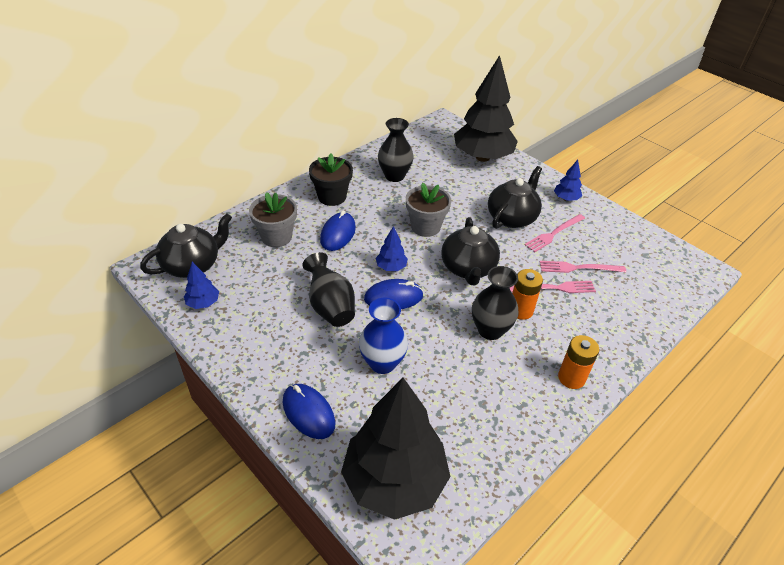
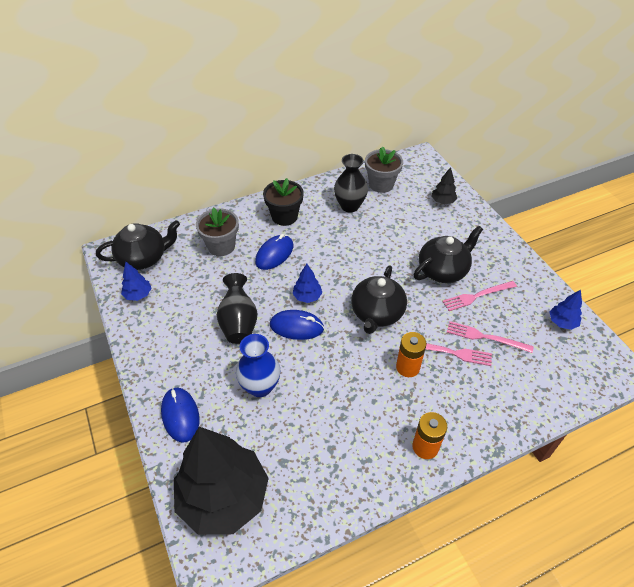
camera: 20 degrees right, 5 degrees up
grey flower pot [406,183,452,237] -> grey flower pot moved to [365,146,403,193]
black tree [454,55,518,162] -> black tree [432,167,457,204], size x0.41
black vase [472,266,519,340] -> none
blue tree [554,160,582,201] -> blue tree moved to [550,290,582,330]

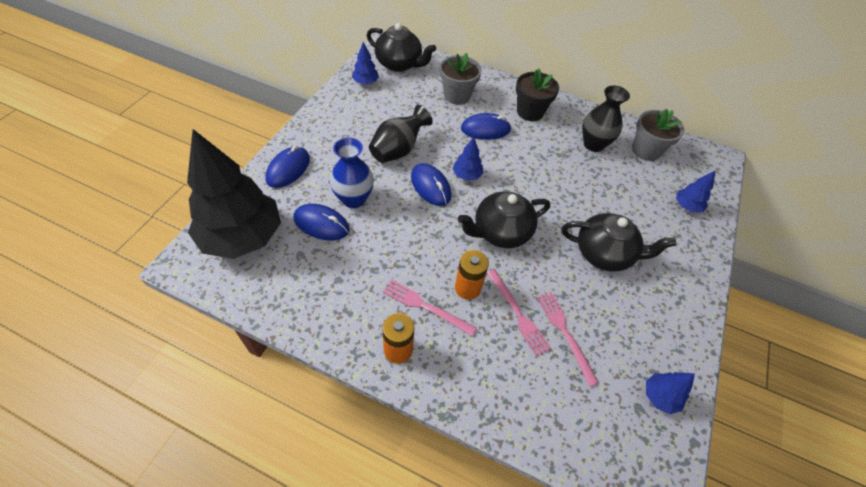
camera: 45 degrees right, 5 degrees up
black tree [432,167,457,204] -> blue tree [676,170,716,212]
pink fork [442,281,517,311] -> pink fork moved to [383,279,477,336]
none -> blue mouse [293,204,350,240]

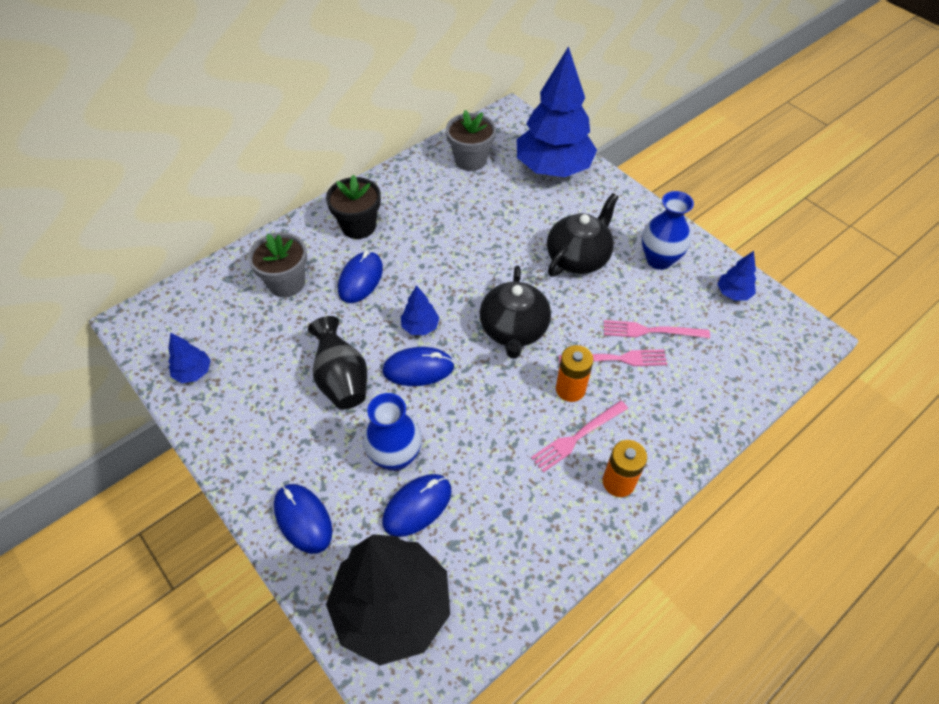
camera: 60 degrees left, 0 degrees up
black teapot [367,23,436,72] -> none
black vase [582,85,630,152] -> none
blue tree [676,170,716,212] -> blue tree [517,46,597,177], size x2.42
none -> blue vase [642,191,694,270]

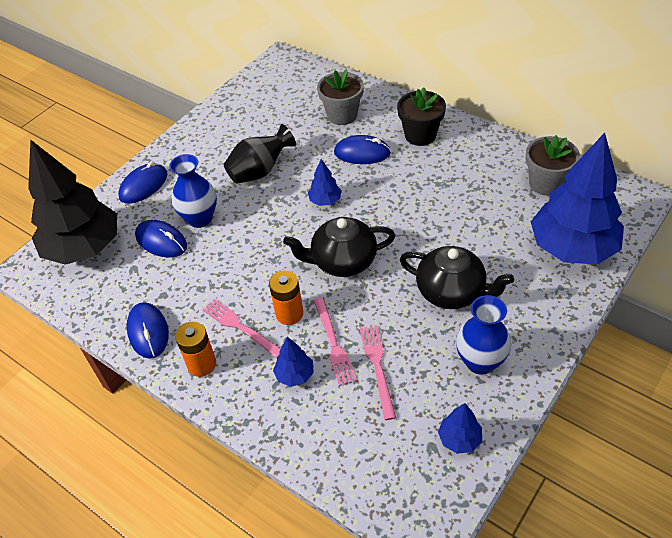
camera: 80 degrees right, 5 degrees down
blue tree [169,333,211,383] -> blue tree moved to [273,337,314,387]
blue mouse [382,347,454,386] -> blue mouse moved to [127,302,169,359]

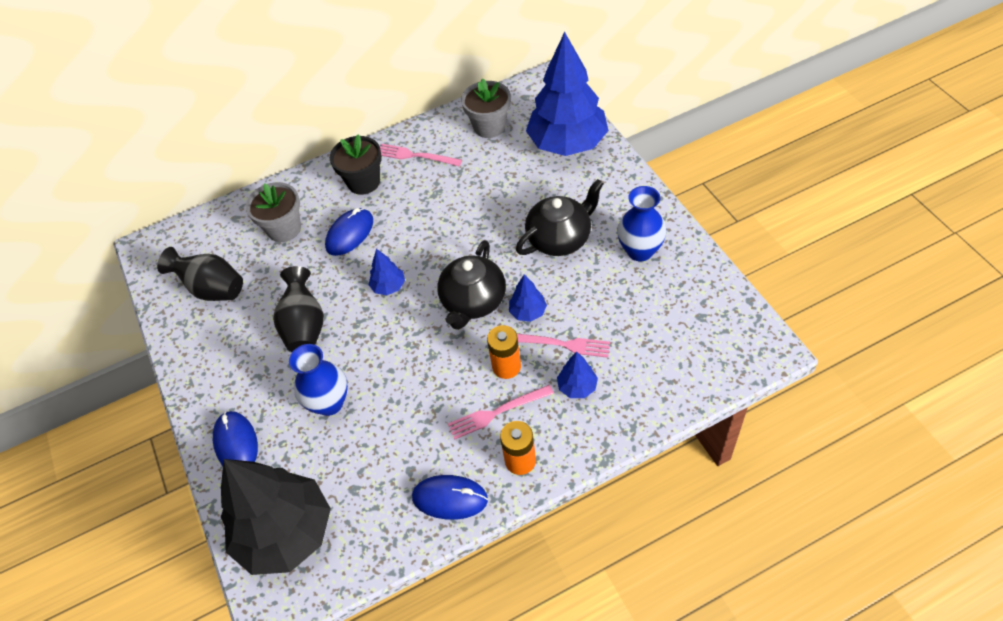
camera: 60 degrees left, 5 degrees up
blue mouse [135,220,187,258] -> none
pink fork [360,325,396,420] -> pink fork moved to [380,144,462,166]
blue tree [438,403,482,454] -> blue tree moved to [509,274,547,322]
none -> black vase [157,247,243,301]

